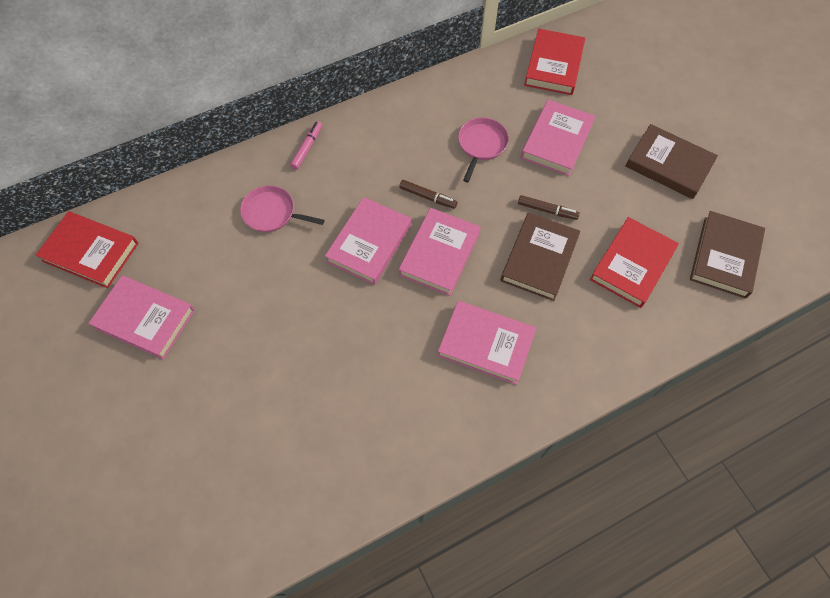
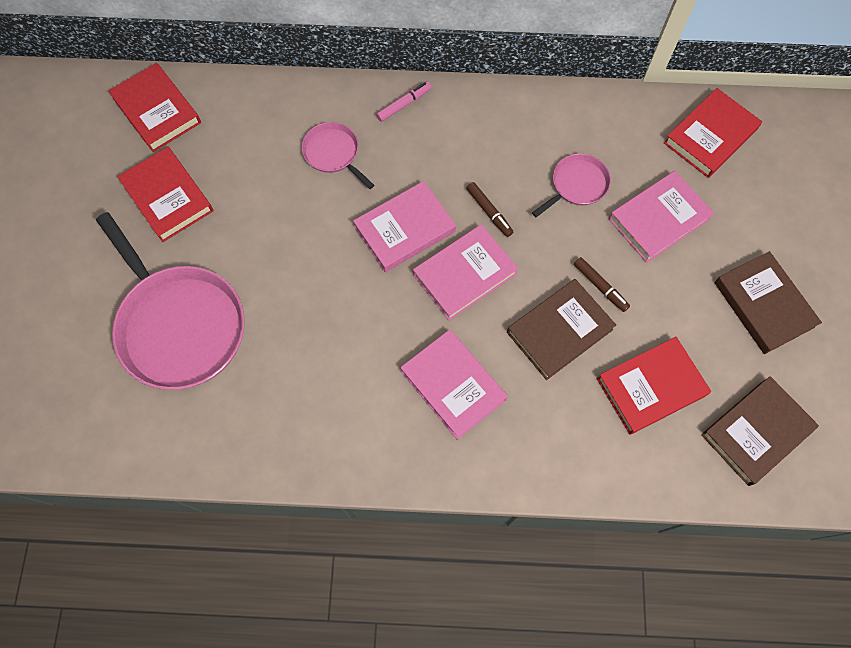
camera: 30 degrees right, 5 degrees up
pink book [88,275,195,360] -> red book [117,147,213,242]
none -> pink pan [96,212,245,390]

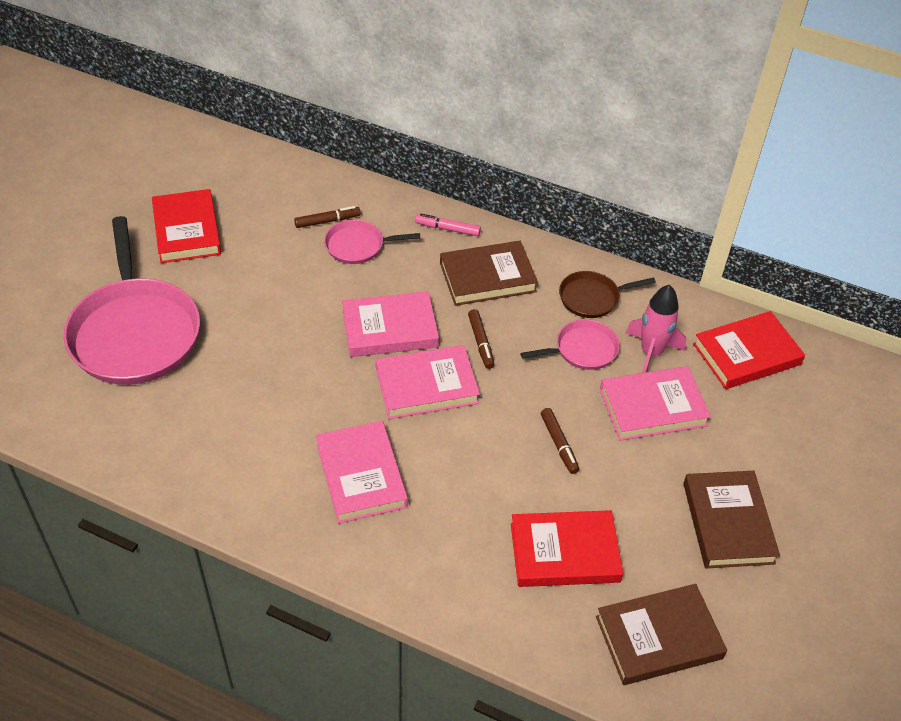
camera: 20 degrees right, 20 degrees down
red book [108,63,201,152] -> none
pink pan [302,122,374,189] -> pink pan turned 75 degrees counterclockwise [324,220,420,264]
pink marker [376,81,431,122] -> pink marker turned 150 degrees counterclockwise [415,214,481,236]
brown book [507,279,616,380] -> brown book moved to [440,241,538,306]
none -> brown marker [294,206,361,228]
none -> brown pan [559,271,656,318]
none -> pink rocket [626,285,687,373]

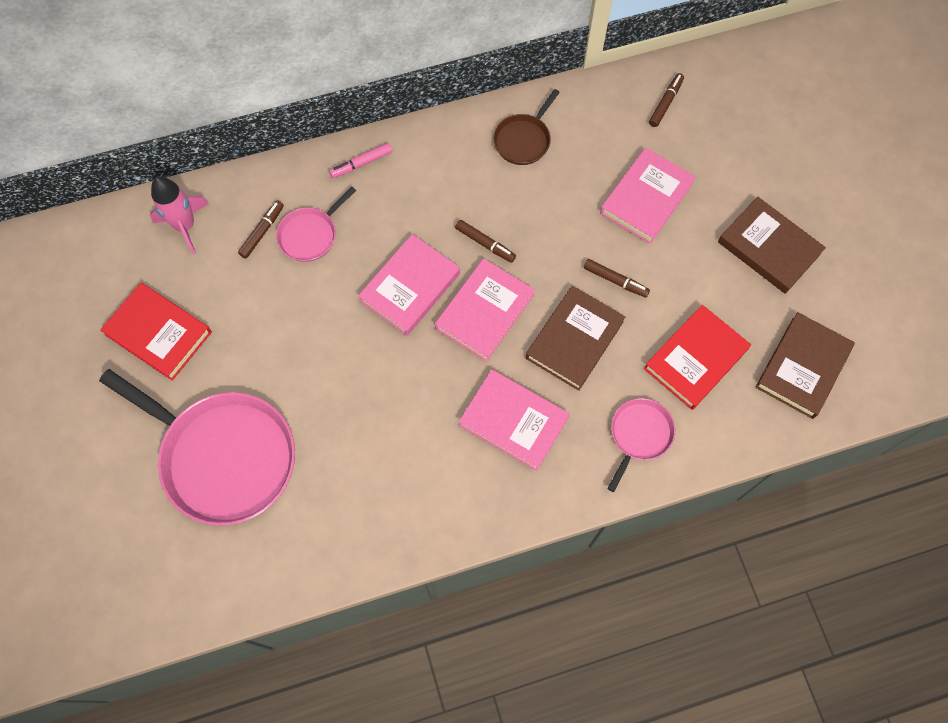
camera: 40 degrees left, 20 degrees up
brown book [440,241,538,306] -> brown book moved to [526,286,625,391]
pink pan [520,319,620,370] -> pink pan moved to [607,398,675,492]
pink rocket [626,285,687,373] -> pink rocket moved to [150,177,209,254]
red book [693,311,805,389] -> brown marker [649,73,684,127]

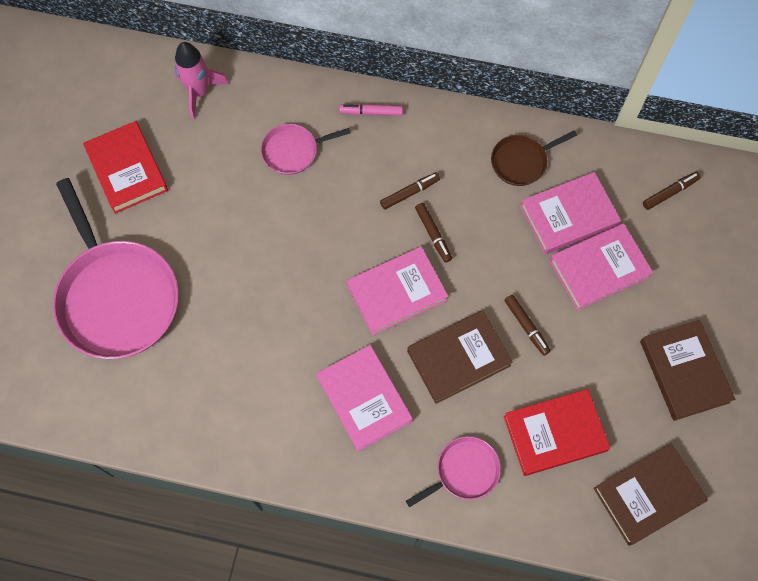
camera: 30 degrees right, 0 degrees up
brown marker [238,200,284,259] -> brown marker moved to [380,172,440,210]
pink book [358,234,460,336] -> pink book moved to [520,172,621,255]

